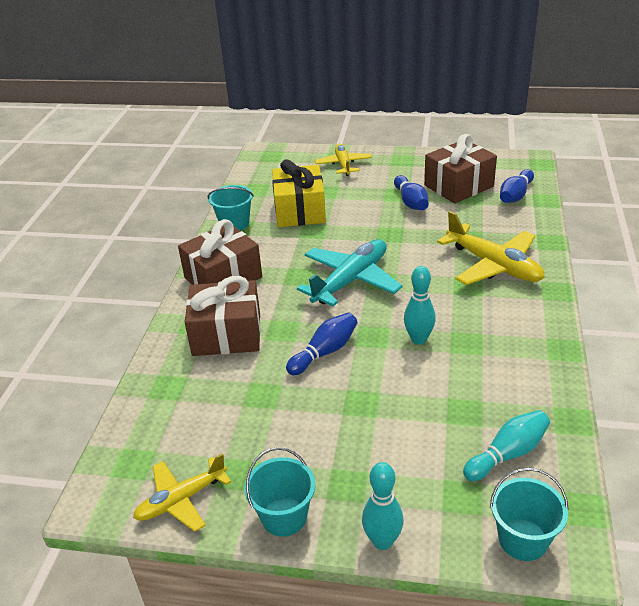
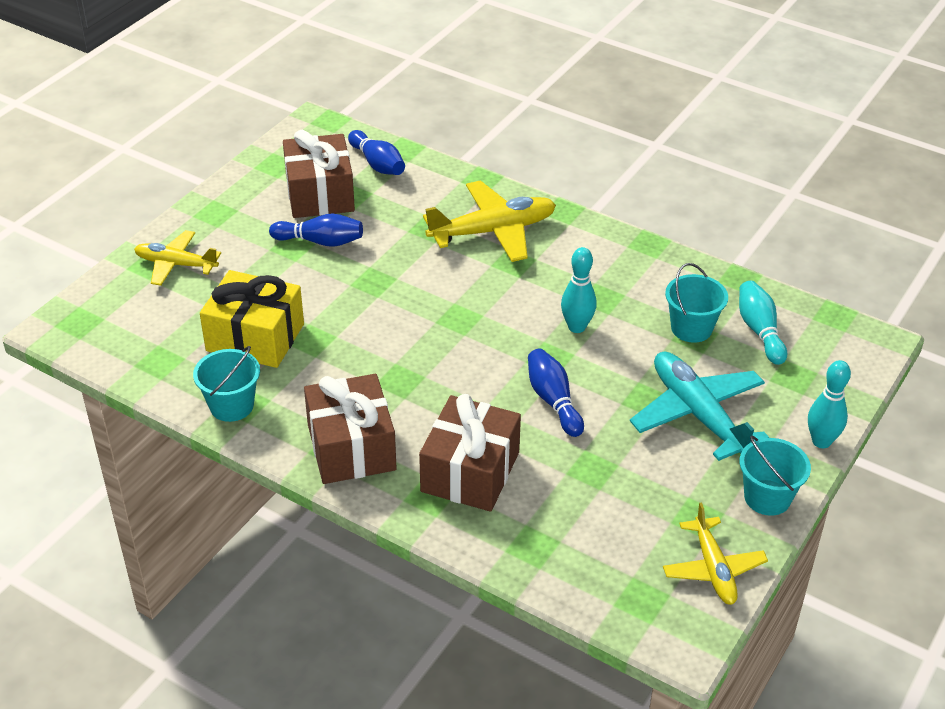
camera: 70 degrees left, 5 degrees up
turquoise plane [297,239,403,306] -> turquoise plane moved to [630,351,769,461]
turquoise bucket [490,468,569,561] -> turquoise bucket moved to [665,263,728,343]

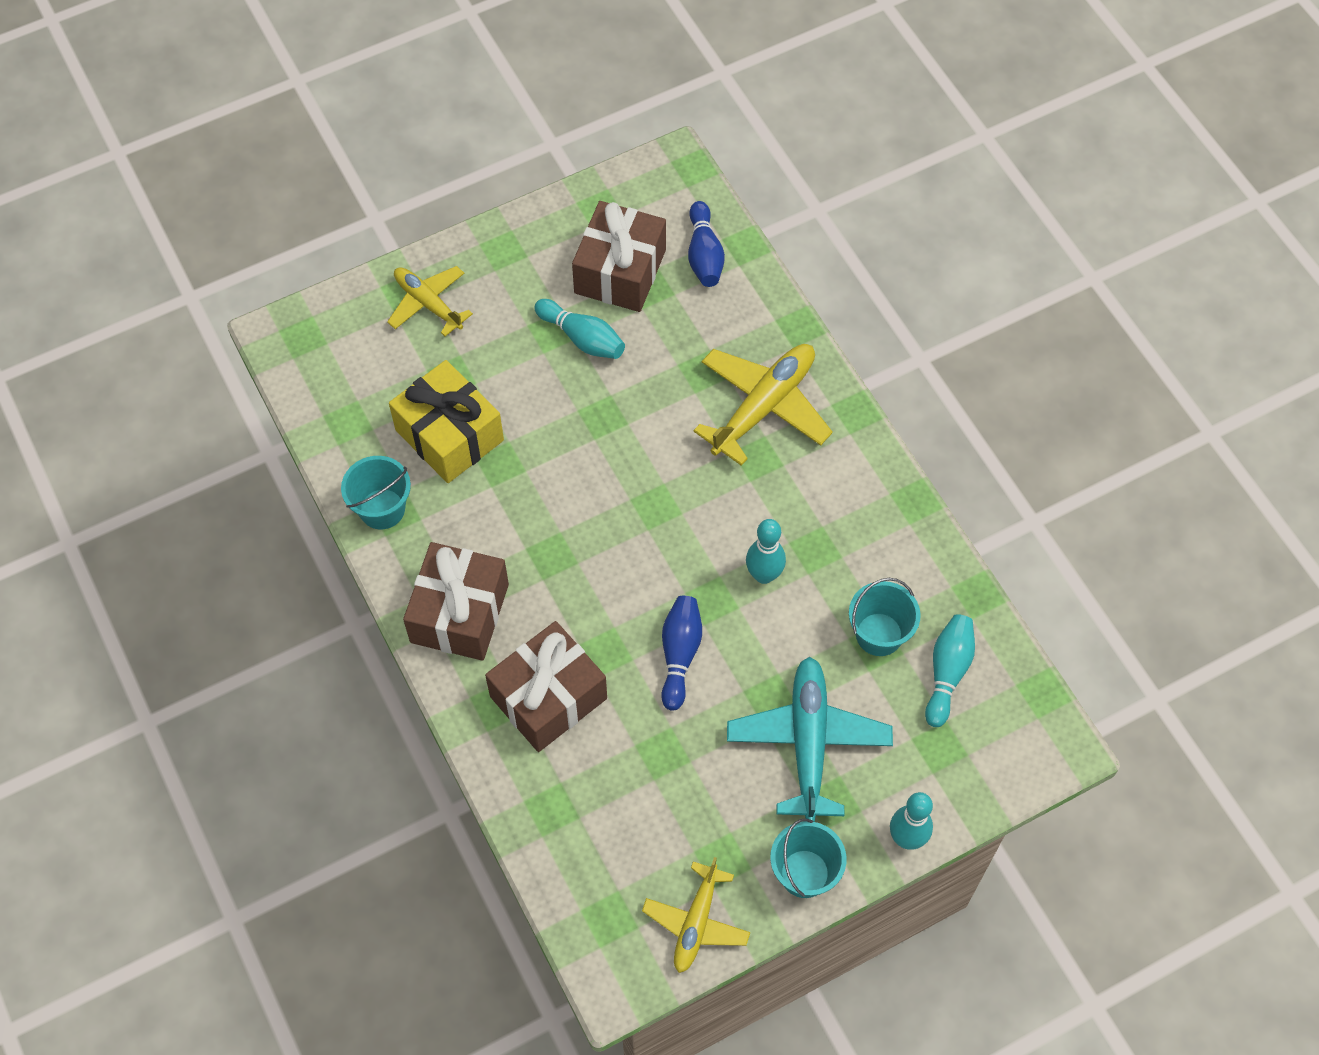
camera: 30 degrees right, 20 degrees up
blue bowling pin [269,213,363,247] -> turquoise bowling pin [534,299,625,359]
yellow plane [423,180,556,262] -> yellow plane turned 60 degrees counterclockwise [693,344,833,466]

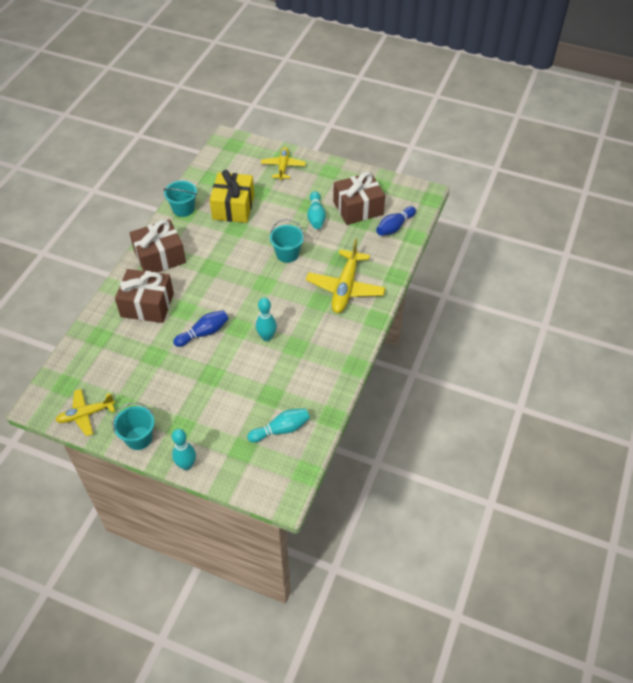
camera: 50 degrees right, 10 degrees down
yellow plane [693,344,833,466] -> yellow plane turned 105 degrees clockwise [306,239,386,313]
turquoise plane [727,657,893,822] -> none
turquoise bucket [849,578,921,656] -> turquoise bucket moved to [270,219,304,263]

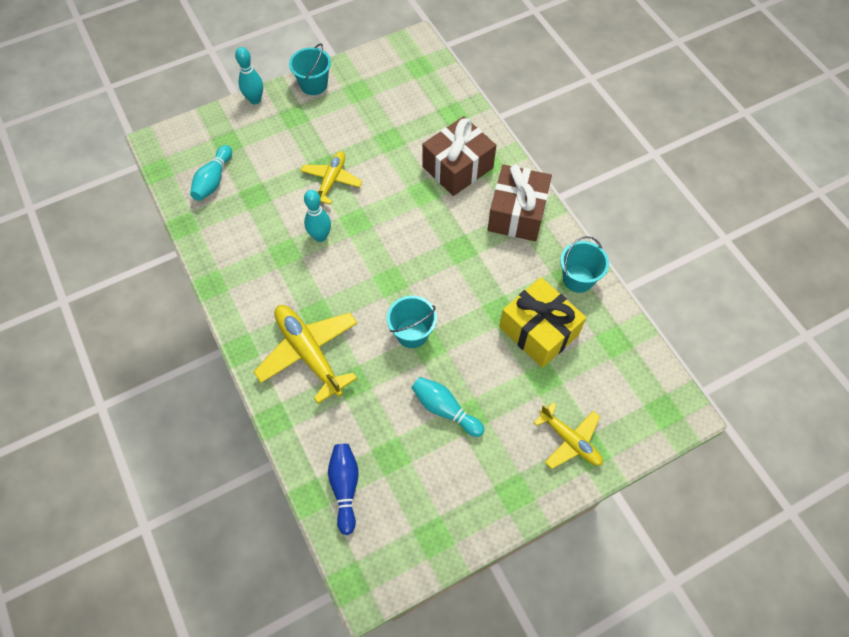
camera: 130 degrees right, 10 degrees up
yellow plane [55,389,115,436] -> yellow plane moved to [301,151,363,205]
blue bowling pin [173,310,229,347] -> none
brown gift [333,172,385,225] -> none

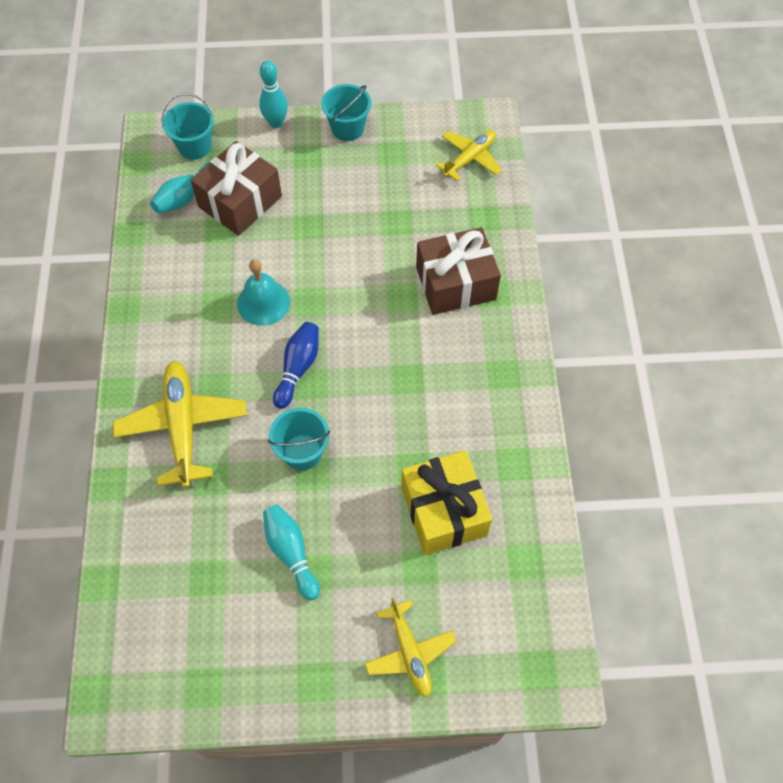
camera: 25 degrees right, 0 degrees up
yellow plane [301,151,363,205] -> yellow plane moved to [436,130,502,182]
turquoise bowling pin [304,190,331,242] -> turquoise bell [237,259,290,326]
blue bowling pin [328,444,359,535] -> blue bowling pin moved to [273,322,319,409]
brown gift [488,165,552,241] -> brown gift moved to [191,141,282,236]
turquoise bucket [560,236,609,293] -> turquoise bucket moved to [161,93,214,160]

